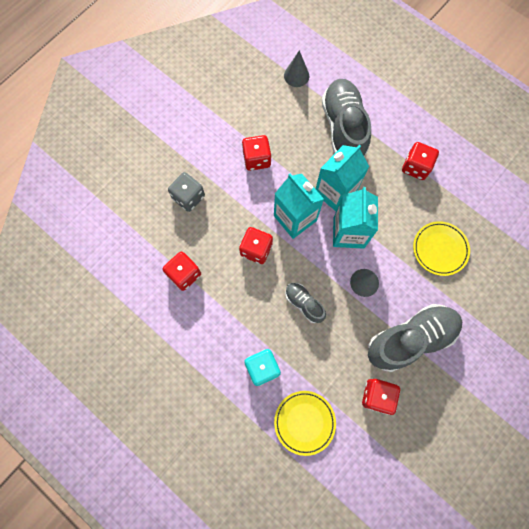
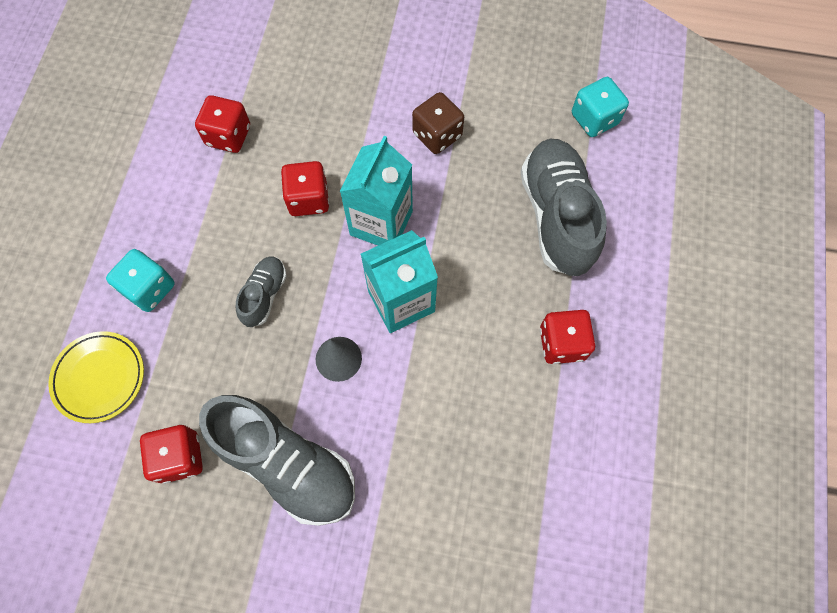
camera: 60 degrees right, 5 degrees down
grey dice [168,172,205,212] -> none
red dice [242,135,272,171] -> brown dice [412,92,464,154]
grey cone [284,50,309,87] -> turquoise dice [572,77,629,137]
turquoise carton [316,145,369,211] -> none
grey shoe [322,79,371,157] -> grey shoe turned 60 degrees counterclockwise [521,139,607,276]
yellow plate [413,221,470,276] -> none

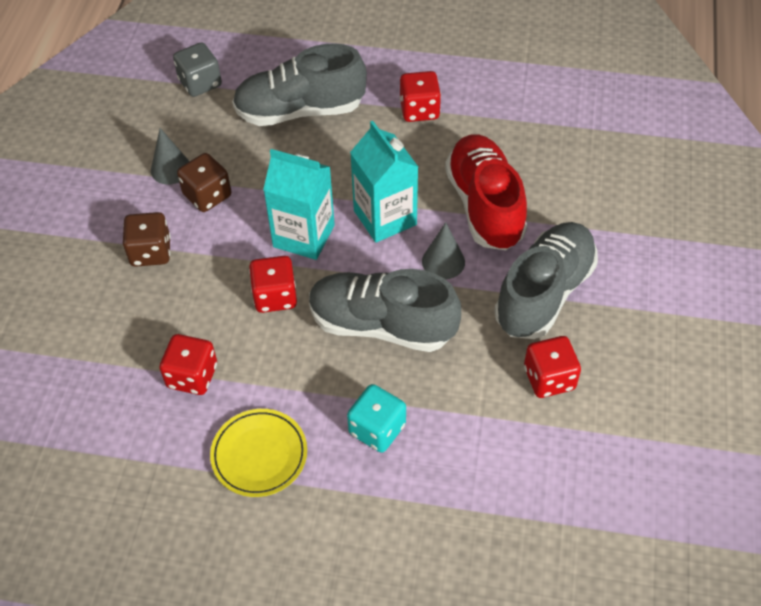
camera: 90 degrees left, 15 degrees down
yellow plate [48,331,144,423] -> yellow plate moved to [210,409,307,497]
grey shoe [236,256,287,327] -> grey shoe [309,269,461,352], size x2.00
turquoise dice [572,77,629,137] -> grey dice [173,42,222,97]
none -> brown dice [123,212,171,267]
none -> grey cone [151,128,189,185]
none -> red shoe [445,134,527,250]

